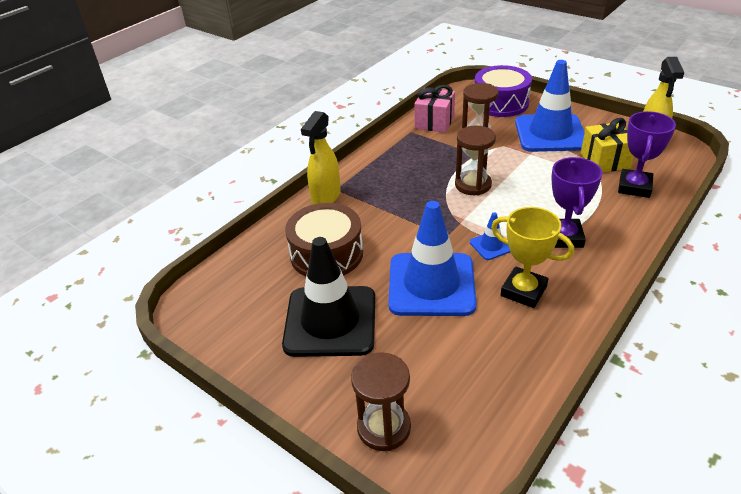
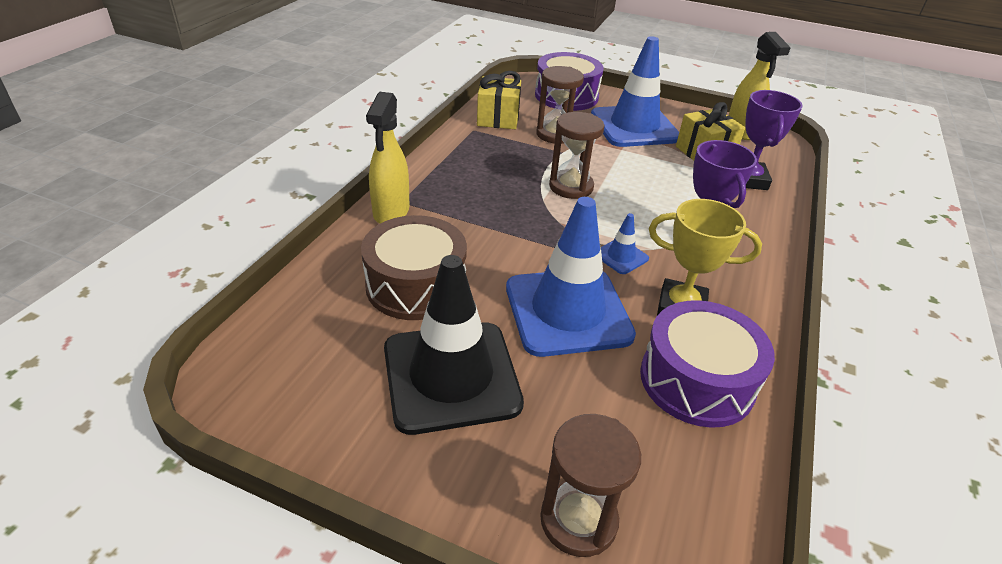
camera: 20 degrees left, 0 degrees up
pink gift [414,85,455,133] -> yellow gift [477,71,521,129]
none -> purple drum [640,300,775,428]

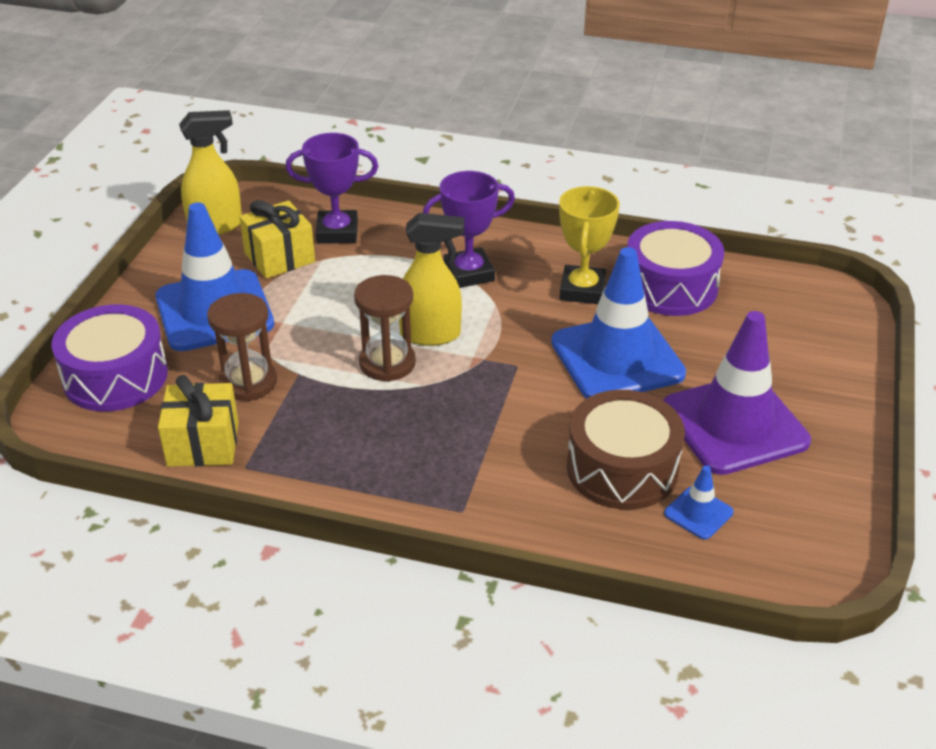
camera: 95 degrees left, 0 degrees up
yellow spray bottle [366,92,409,223] -> yellow spray bottle moved to [399,213,464,346]
black traffic cone [384,255,524,435] -> purple traffic cone [663,311,811,475]
brown hourglass [540,414,641,557] -> none
blue traffic cone [601,213,649,274] -> blue traffic cone moved to [664,465,733,539]

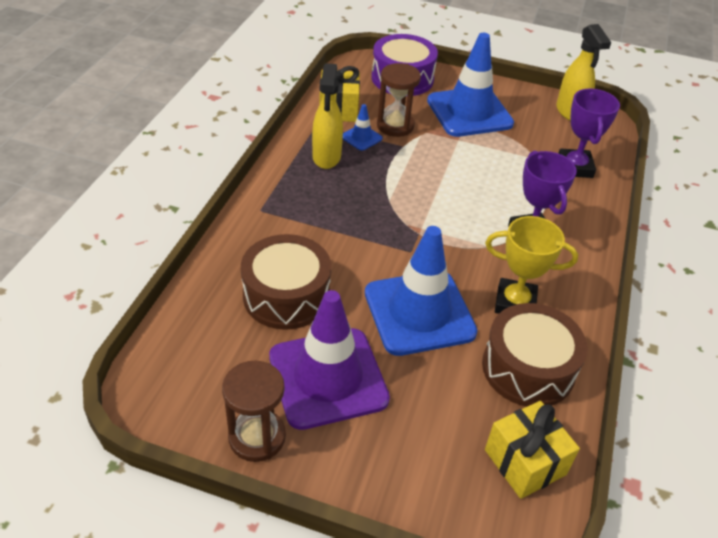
camera: 90 degrees right, 5 degrees up
yellow gift [239,200,315,279] -> yellow gift moved to [485,401,580,499]
brown hourglass [354,275,416,382] -> brown hourglass moved to [222,360,286,462]
yellow spray bottle [399,213,464,346] -> yellow spray bottle moved to [312,63,343,169]
purple drum [627,221,724,316] -> brown drum [482,303,587,407]
blue traffic cone [664,465,733,539] -> blue traffic cone moved to [343,104,383,151]

